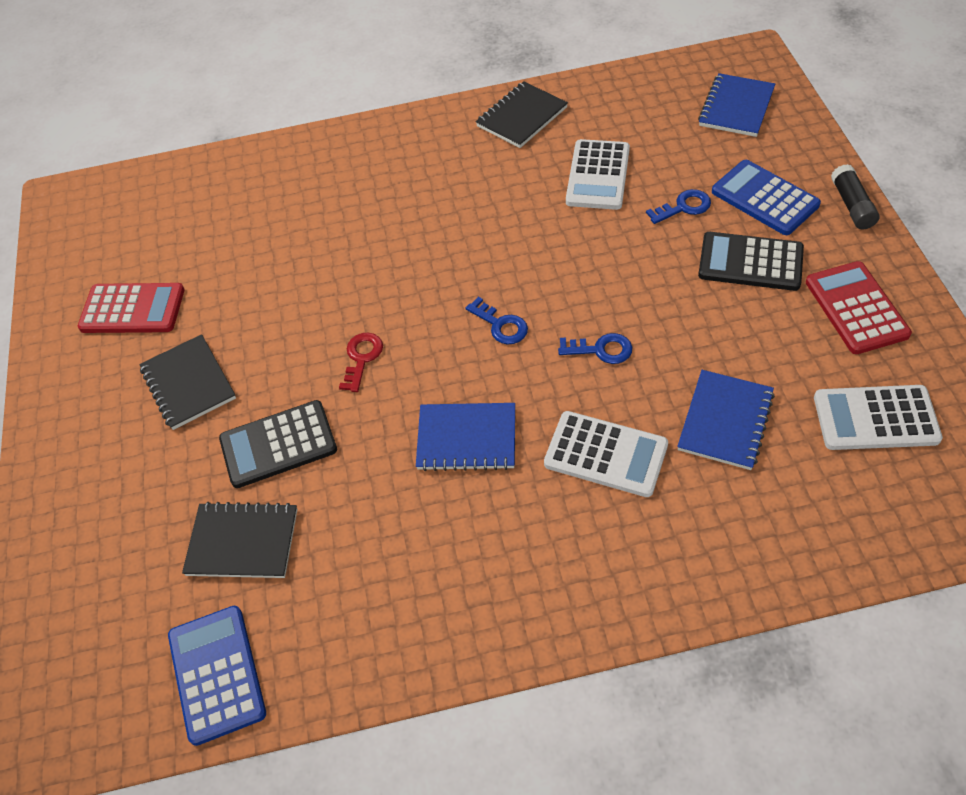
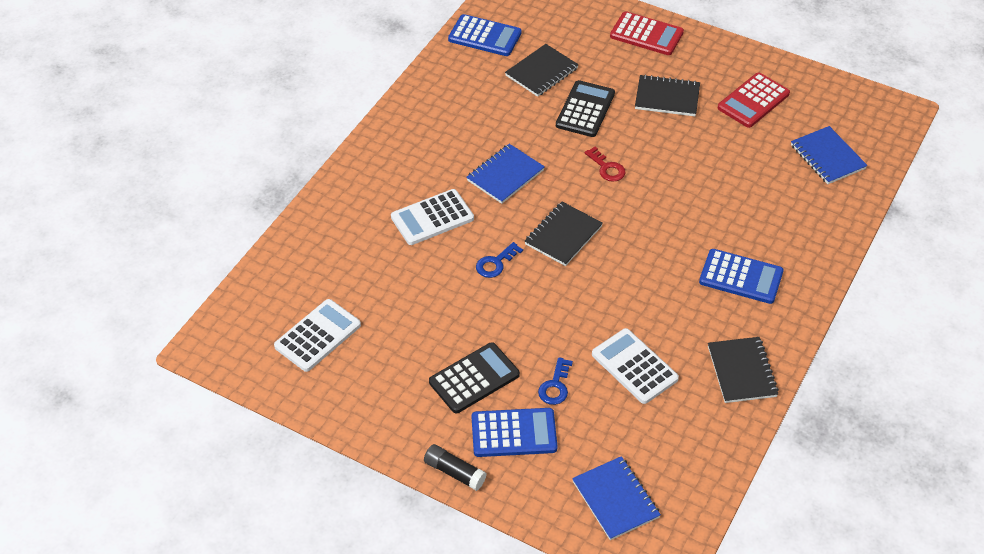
camera: 125 degrees right, 5 degrees down
blue key [466,297,528,345] -> black notebook [525,202,603,266]
blue notebook [677,370,775,470] -> blue notebook moved to [791,126,867,184]
red calculator [806,261,912,354] -> red calculator moved to [610,11,684,55]
none -> blue calculator [699,249,784,304]

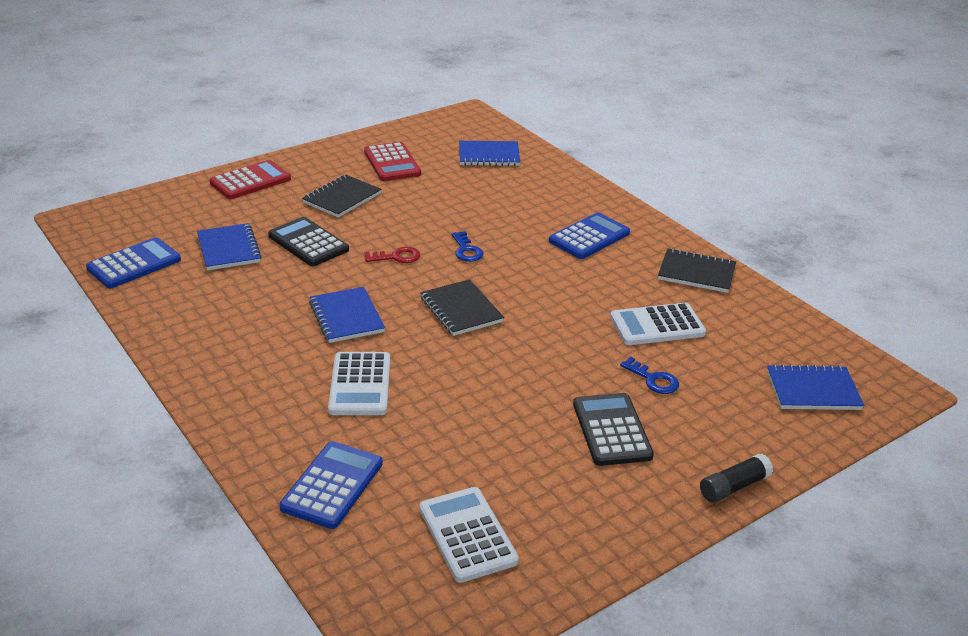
camera: 65 degrees left, 15 degrees down
blue calculator [472,408,557,457] -> blue calculator moved to [279,441,383,529]
blue key [476,242,523,278] -> blue key moved to [452,231,484,262]
black notebook [505,44,579,97] -> blue notebook [197,223,262,270]

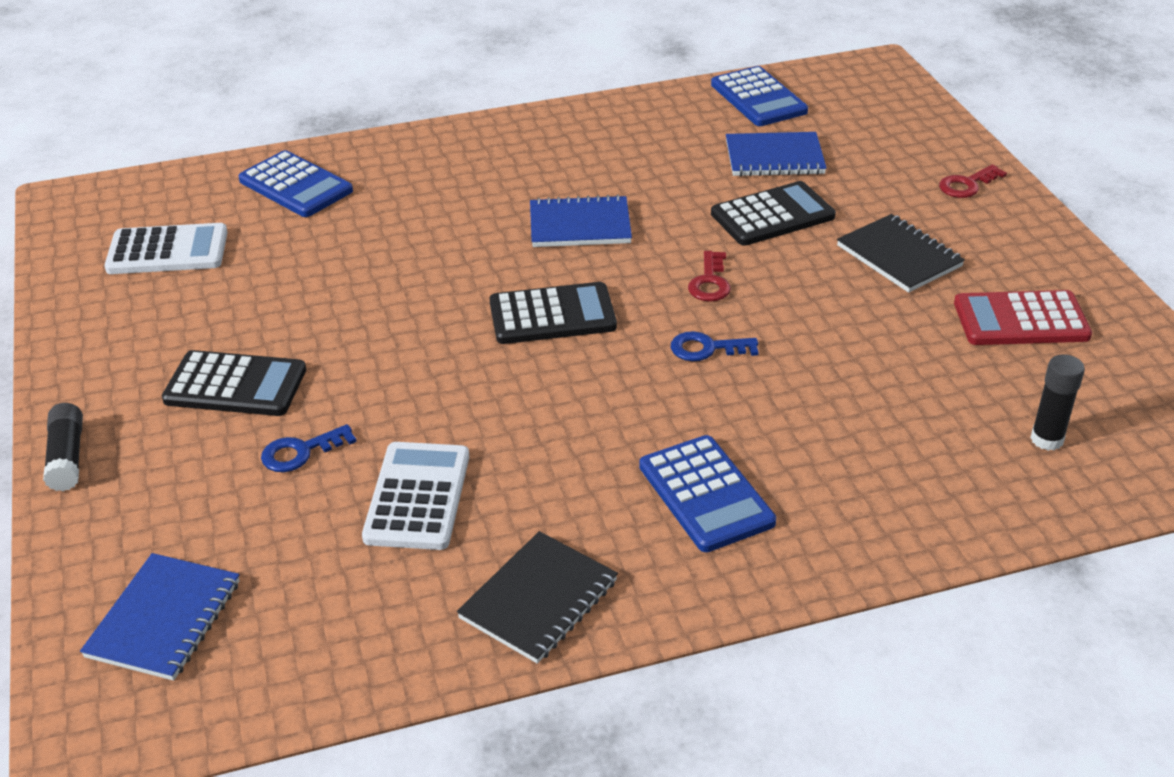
camera: 110 degrees right, 5 degrees up
red calculator [209,160,291,199] -> red key [939,164,1007,198]
white calculator [328,352,390,415] -> none
black notebook [420,279,504,336] -> black calculator [489,282,617,344]
blue notebook [459,141,520,166] -> black glue stick [1030,354,1085,451]

